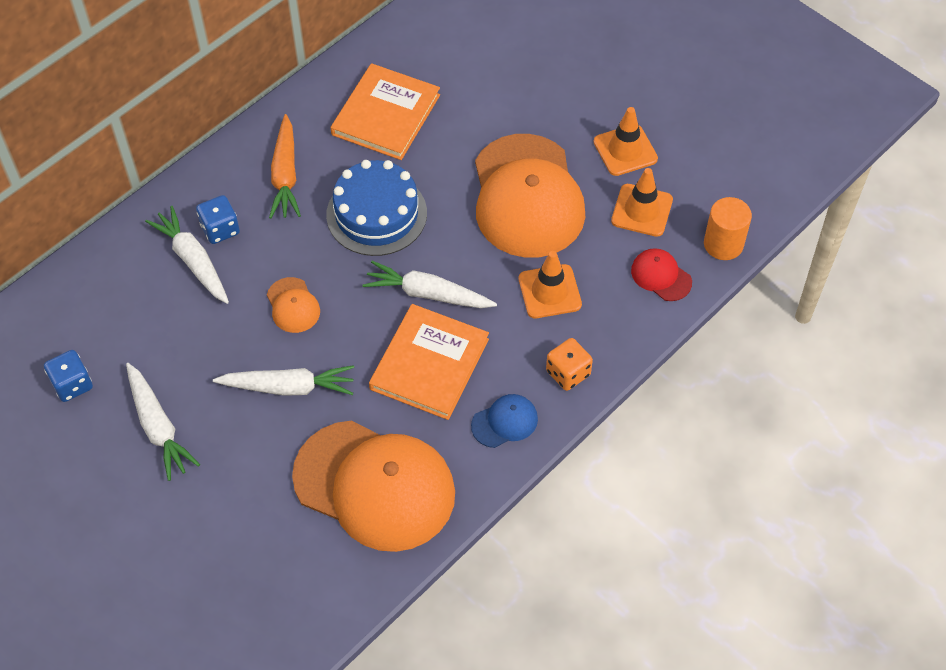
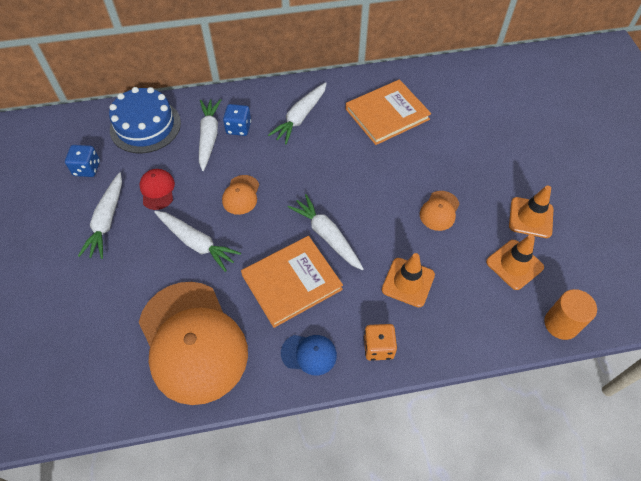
camera: 35 degrees right, 0 degrees up
orange carrot [269,114,301,219] -> white carrot [268,82,327,144]
blue cake [326,160,427,256] -> blue cake moved to [109,87,181,153]
orange cap [475,134,586,258] -> orange cap [420,191,459,231], size x0.42
red cap [631,248,692,301] -> red cap moved to [139,169,175,210]

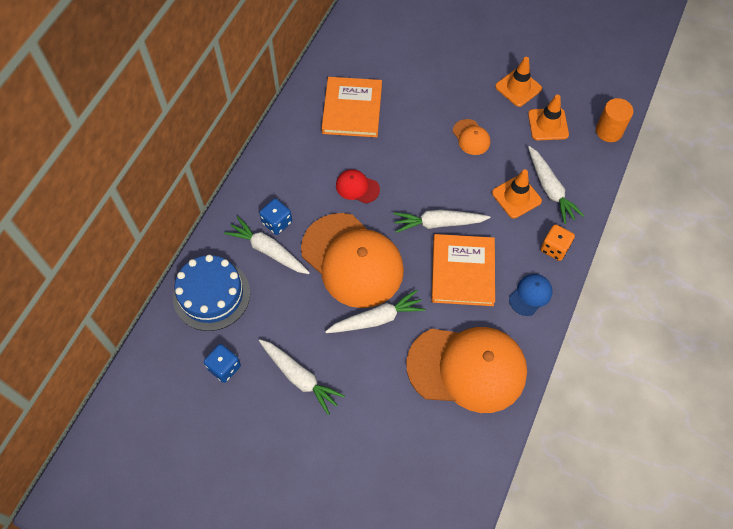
camera: 55 degrees left, 5 degrees up
red cap [139,169,175,210] -> red cap moved to [336,169,380,204]
orange cap [222,175,259,215] -> orange cap [301,213,404,308], size x2.38
white carrot [268,82,327,144] -> white carrot moved to [528,146,584,224]

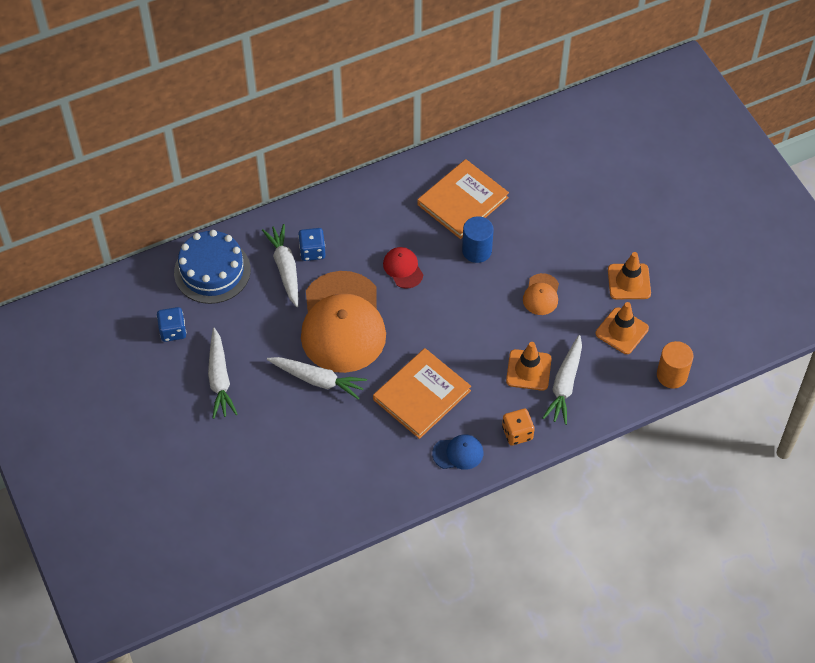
camera: 40 degrees right, 5 degrees down
white carrot [394,210,491,233] -> none
orange cap [406,327,527,413] -> none
none -> blue cylinder [462,216,494,263]

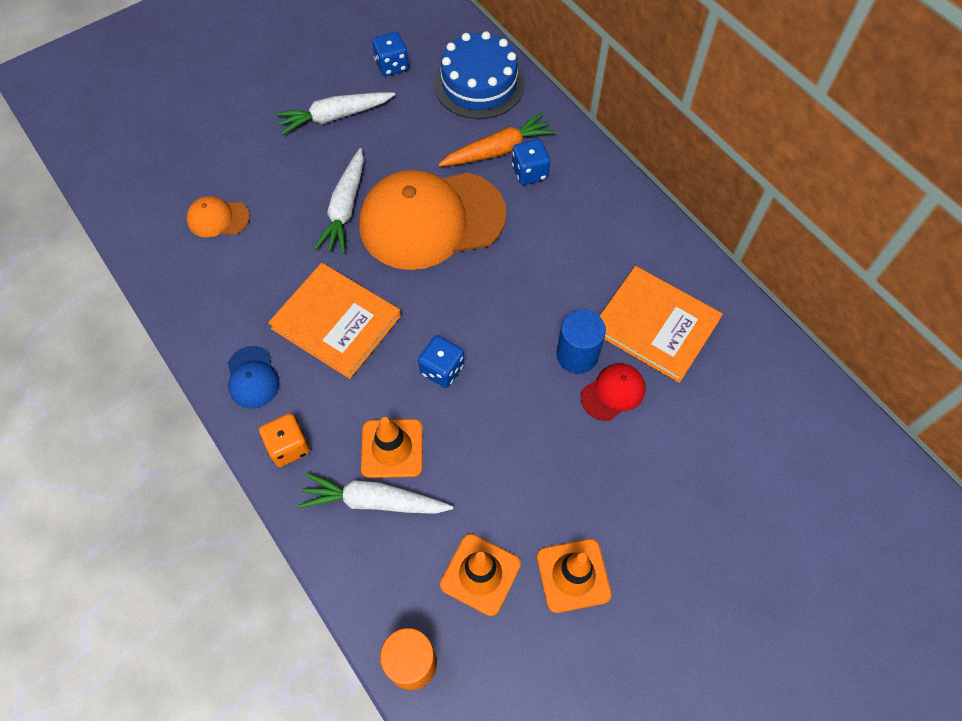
camera: 80 degrees right, 5 degrees up
white carrot [262,224,298,307] -> orange carrot [438,112,556,166]
red cap [383,247,423,288] -> red cap moved to [581,363,646,421]
orange cap [523,273,559,315] -> orange cap moved to [186,196,250,238]
none -> blue dice [418,335,464,388]

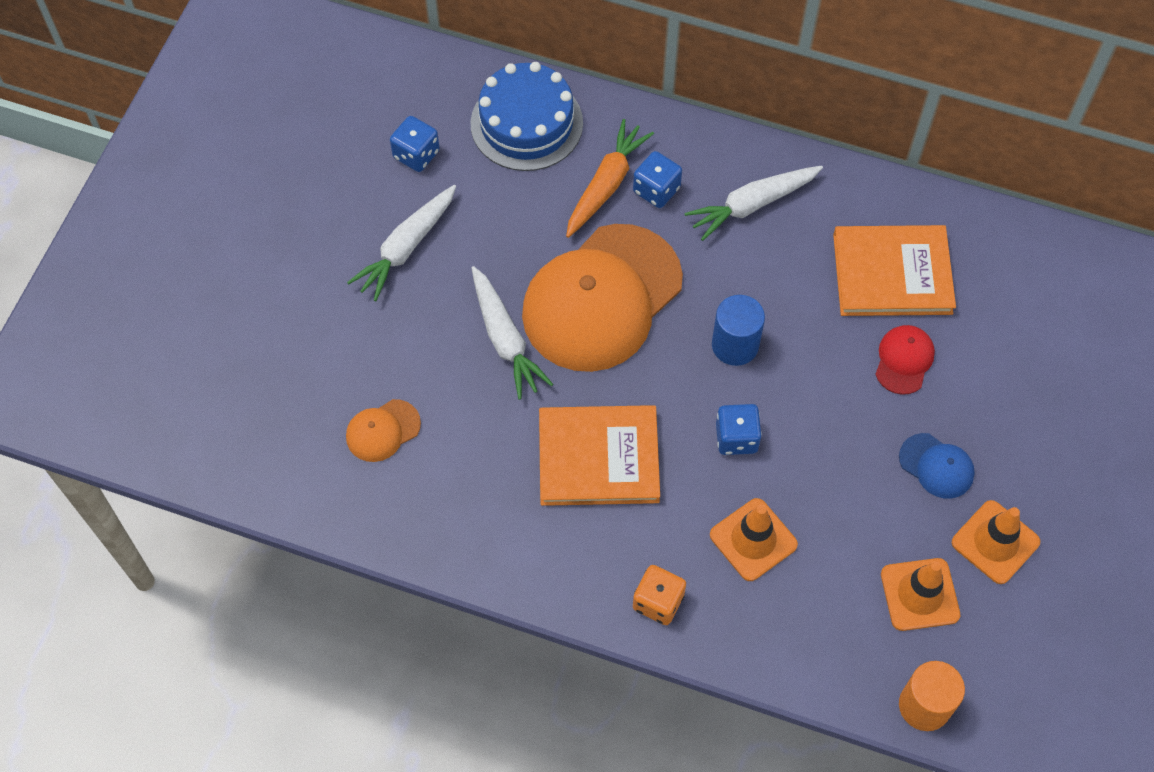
camera: 35 degrees left, 0 degrees up
blue cap [228,346,280,409] -> blue cap moved to [899,433,975,499]
white carrot [298,473,453,514] -> white carrot moved to [685,166,823,241]
blue cylinder [557,310,606,374] -> blue cylinder moved to [712,295,765,366]

